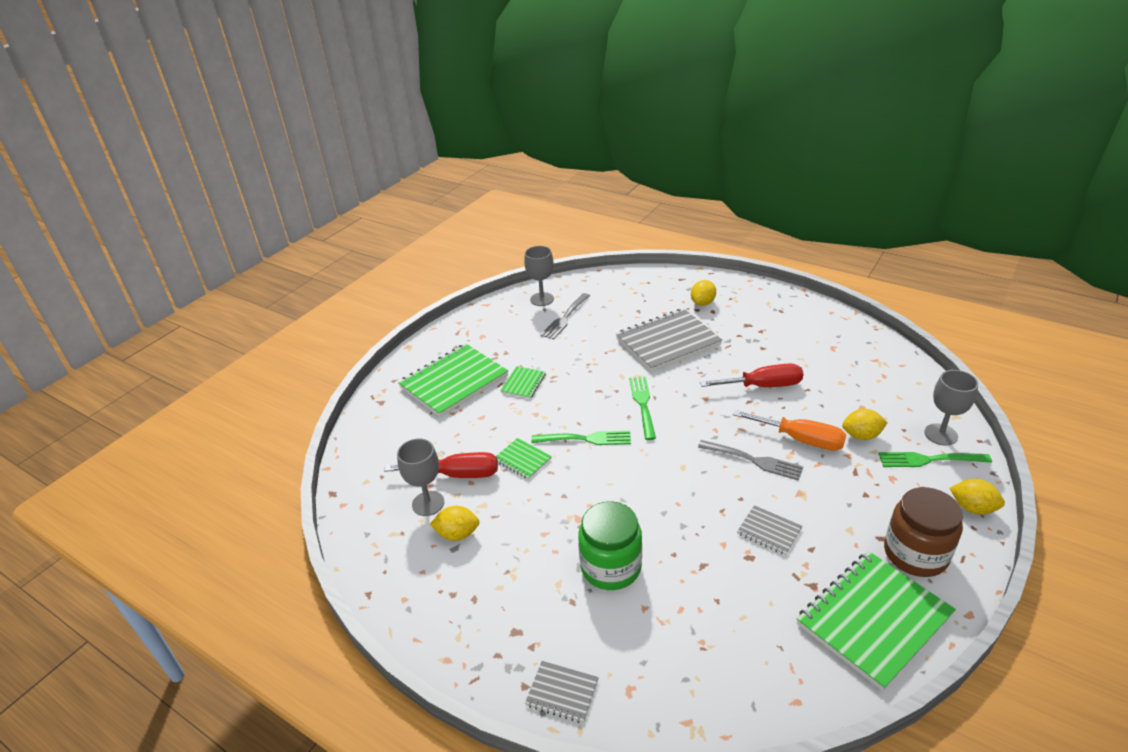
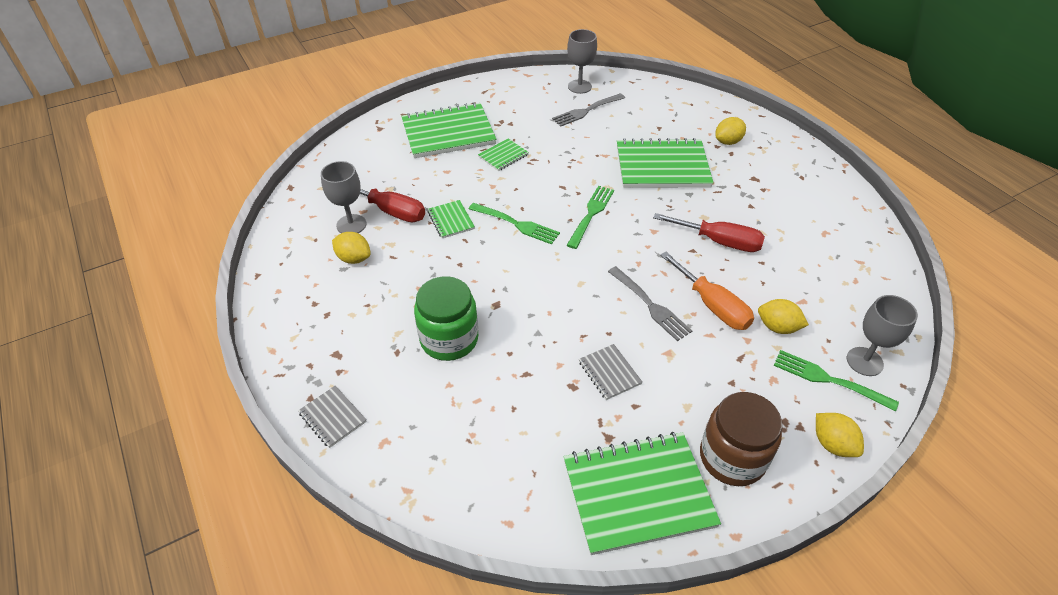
camera: 25 degrees right, 10 degrees up
grey notebook [616,309,722,372] -> green notebook [617,138,713,188]

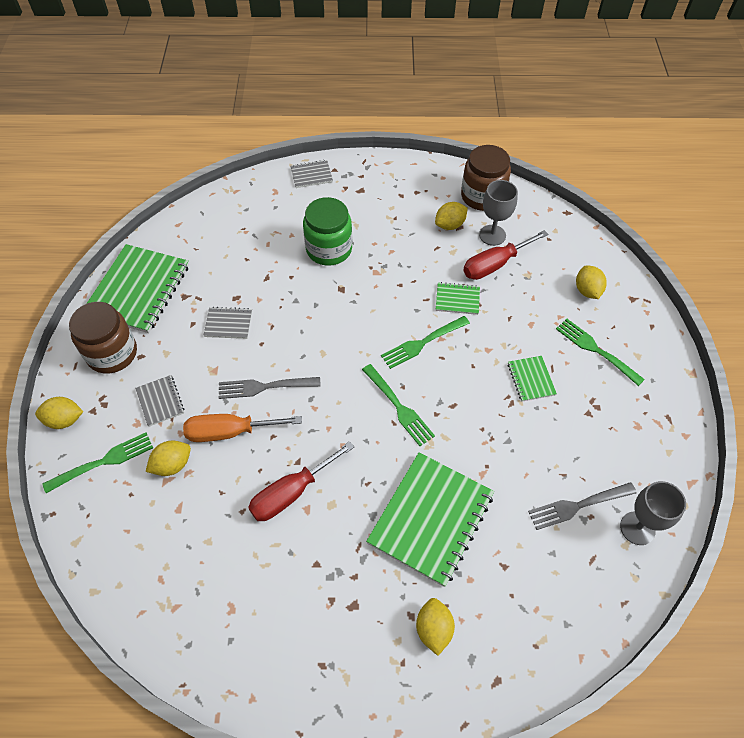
camera: 120 degrees right, 10 degrees up
green notebook [401,102,497,158] -> green fork [556,319,645,386]
grey fork [552,93,625,127] -> grey fork turned 105 degrees counterclockwise [528,482,636,530]
grey goblet [847,295,918,376] -> none
none -> grey notebook [135,375,184,427]
none -> brown jar [461,145,511,211]
none -> yellow lemon [576,265,607,299]

